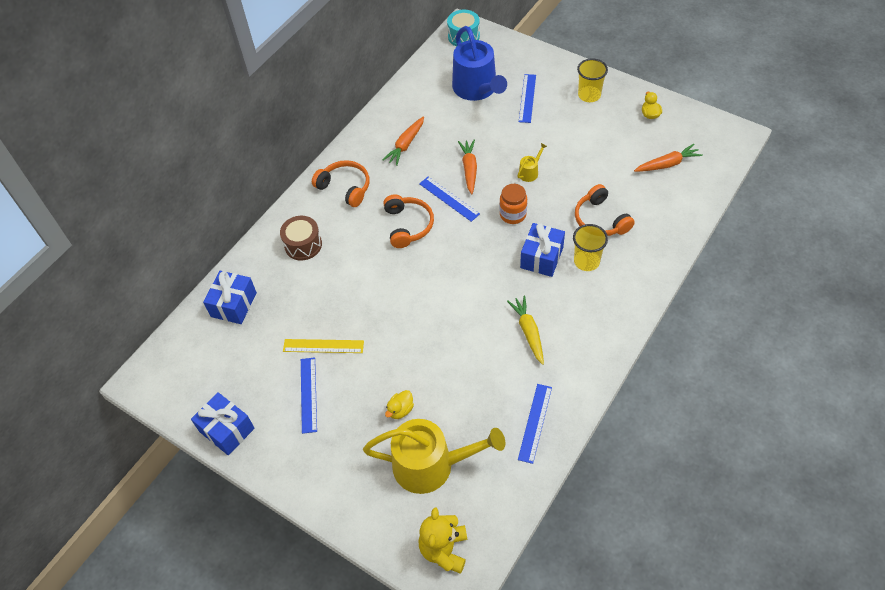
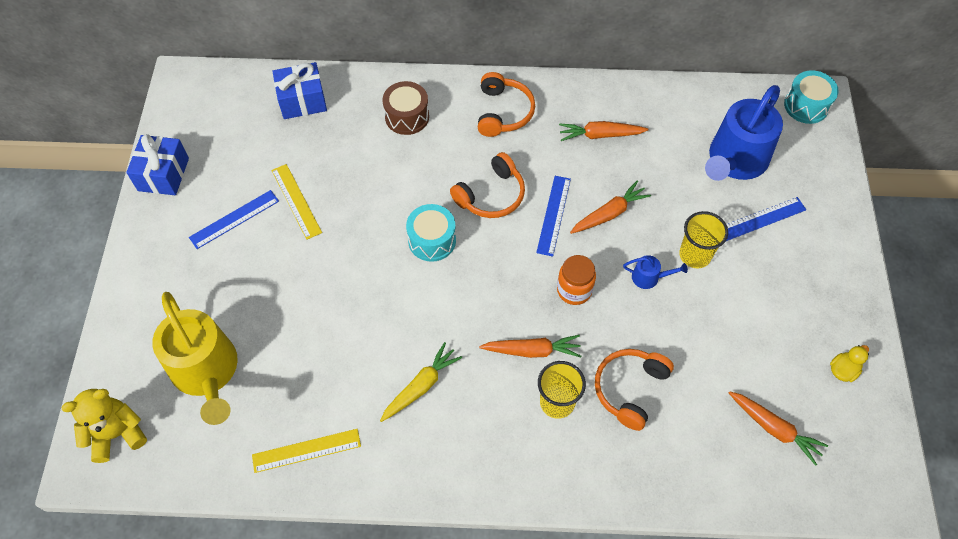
camera: 55 degrees right, 5 degrees up
yellow duck [385,390,414,419] -> none
yellow watering can [517,143,547,182] -> blue watering can [623,255,688,289]
blue ruler [518,384,552,464] -> yellow ruler [252,429,361,473]
blue gift [520,223,565,277] -> orange carrot [479,335,581,358]
yellow cup [577,58,608,102] -> yellow cup moved to [679,211,728,268]
none -> turquoise drum [406,204,456,262]

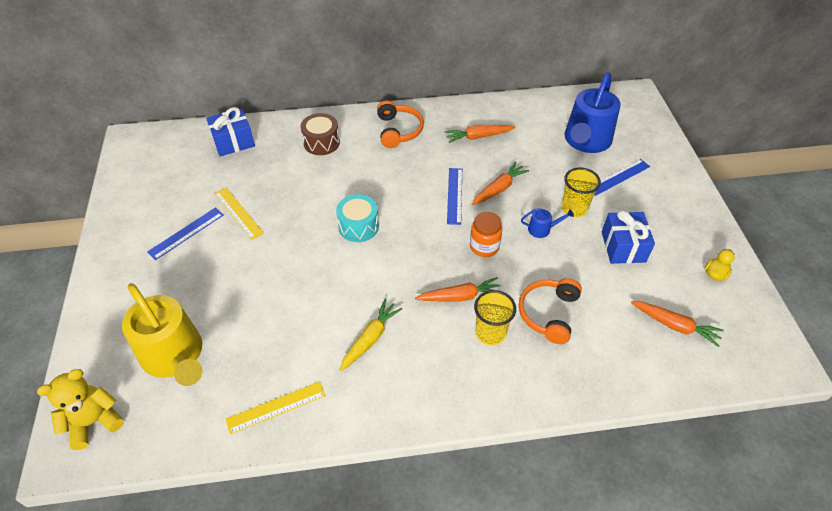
camera: 10 degrees left, 10 degrees down
blue gift [126,134,189,195] -> blue gift moved to [602,210,655,264]
orange headphones [450,152,525,218] -> none
turquoise drum [784,70,839,124] -> none

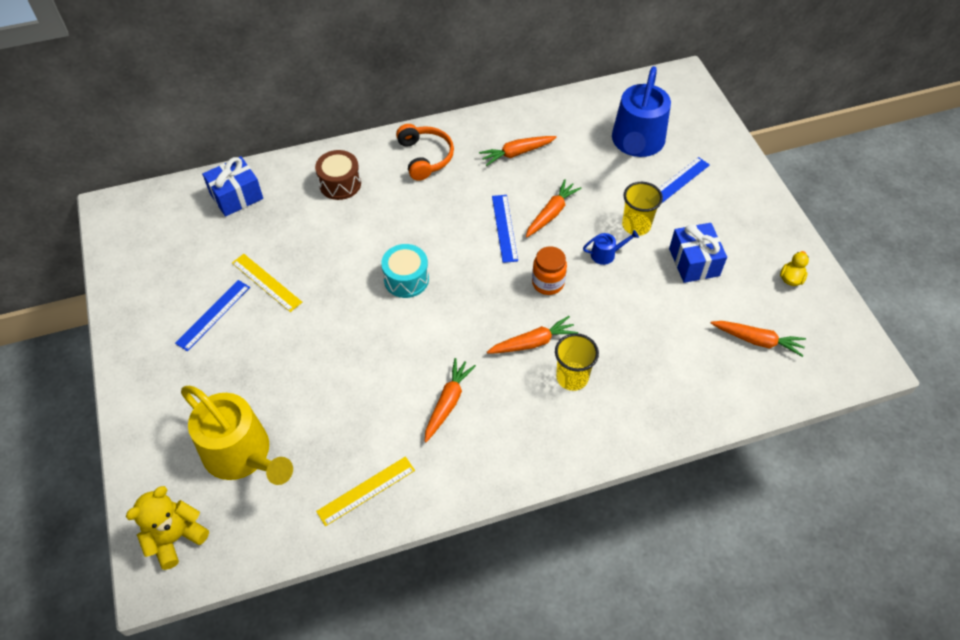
camera: 10 degrees left, 5 degrees up
yellow carrot [340,299,402,371] -> orange carrot [425,358,476,442]
orange headphones [519,278,582,344] -> none

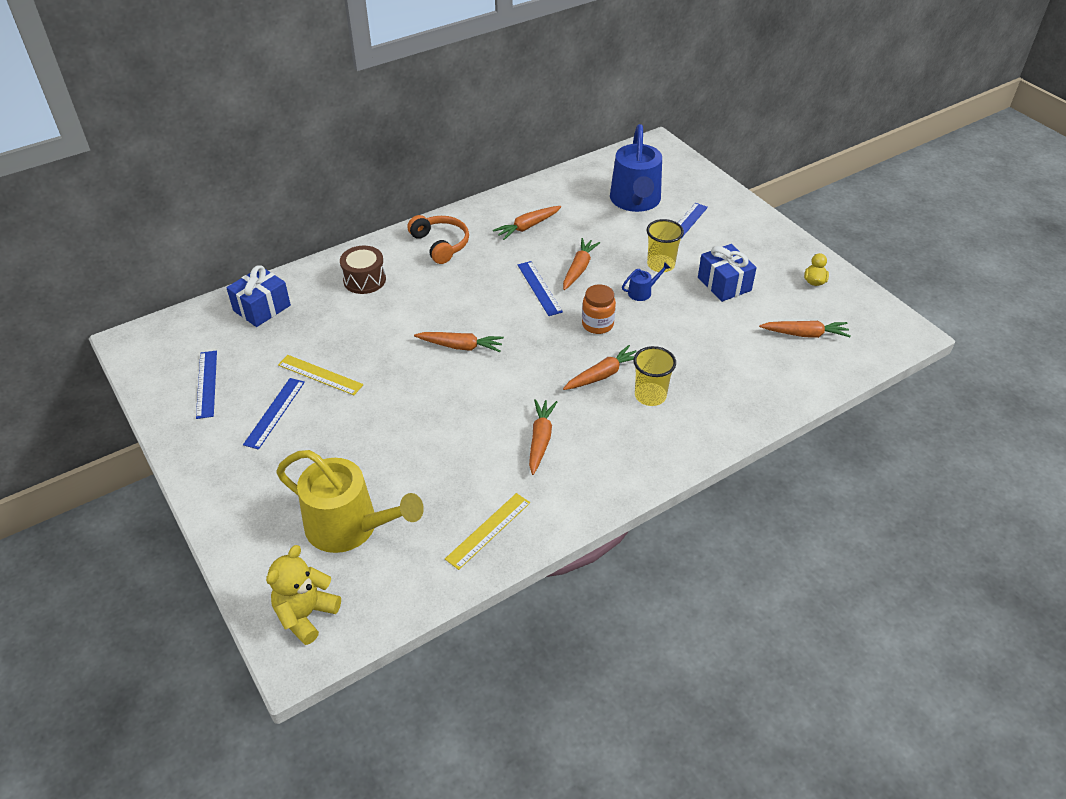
camera: 15 degrees left, 10 degrees down
turquoise drum [381,244,429,298] -> orange carrot [414,332,504,352]
none -> blue ruler [196,351,217,419]

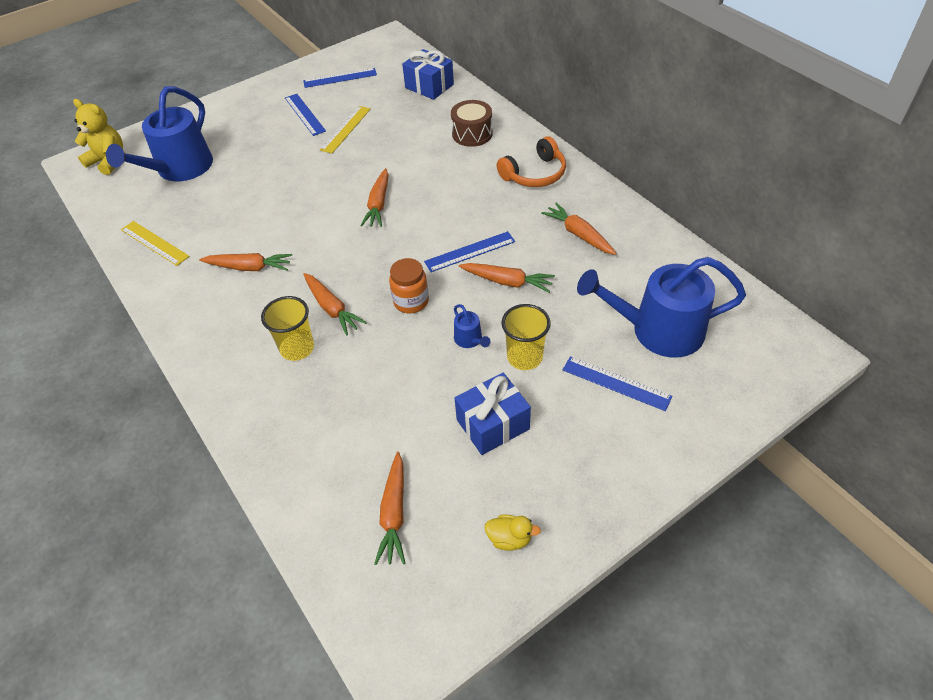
camera: 90 degrees right, 5 degrees up
blue ruler [243,378,305,450] -> blue ruler turned 45 degrees clockwise [285,94,326,136]
yellow watering can [276,450,424,553] -> blue watering can [106,86,213,181]

